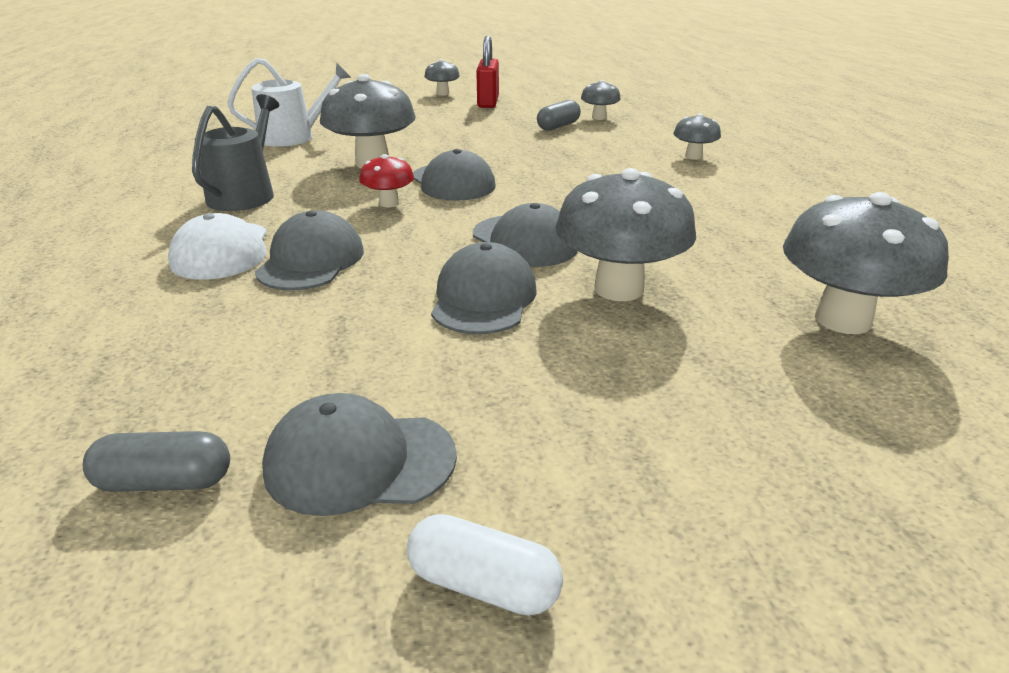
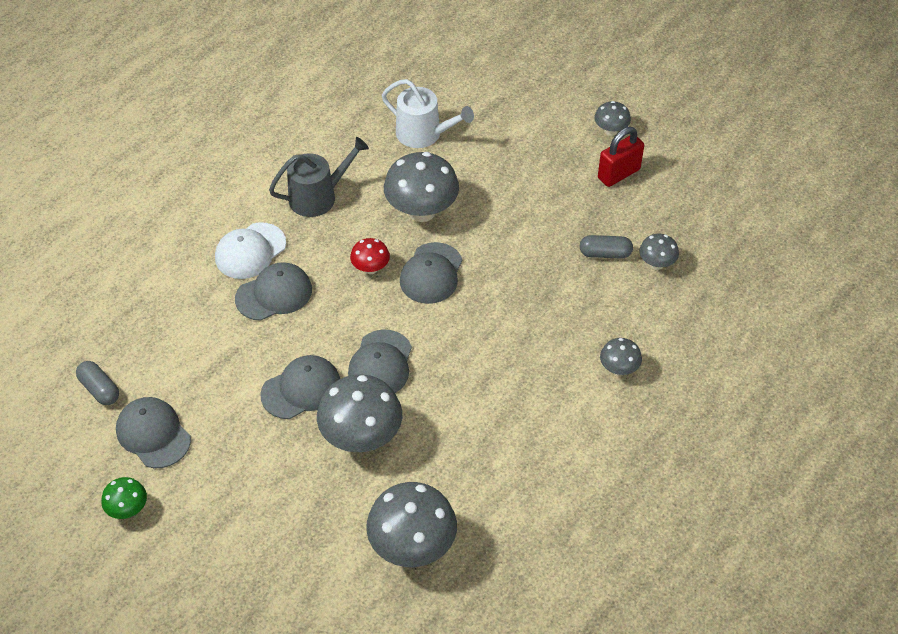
camera: 50 degrees right, 20 degrees up
white capsule [407,514,563,616] -> green mushroom [101,477,147,519]

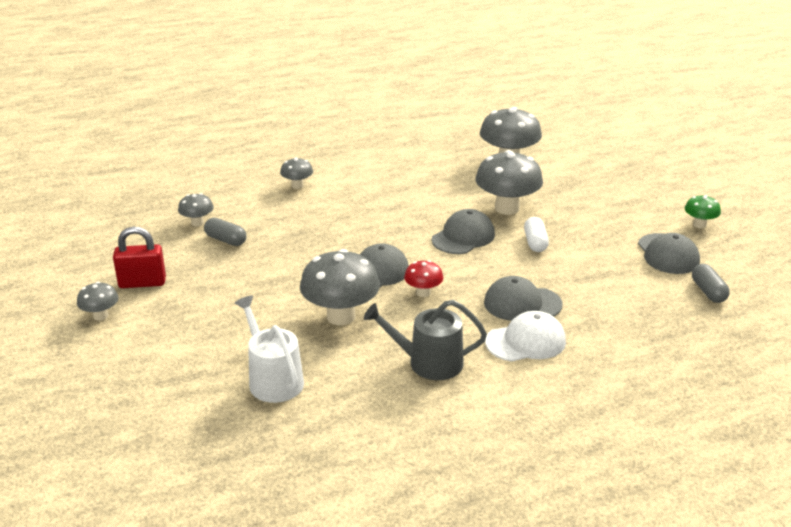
camera: 150 degrees left, 20 degrees down
grey cap [260,355,340,419] -> white capsule [524,217,549,252]

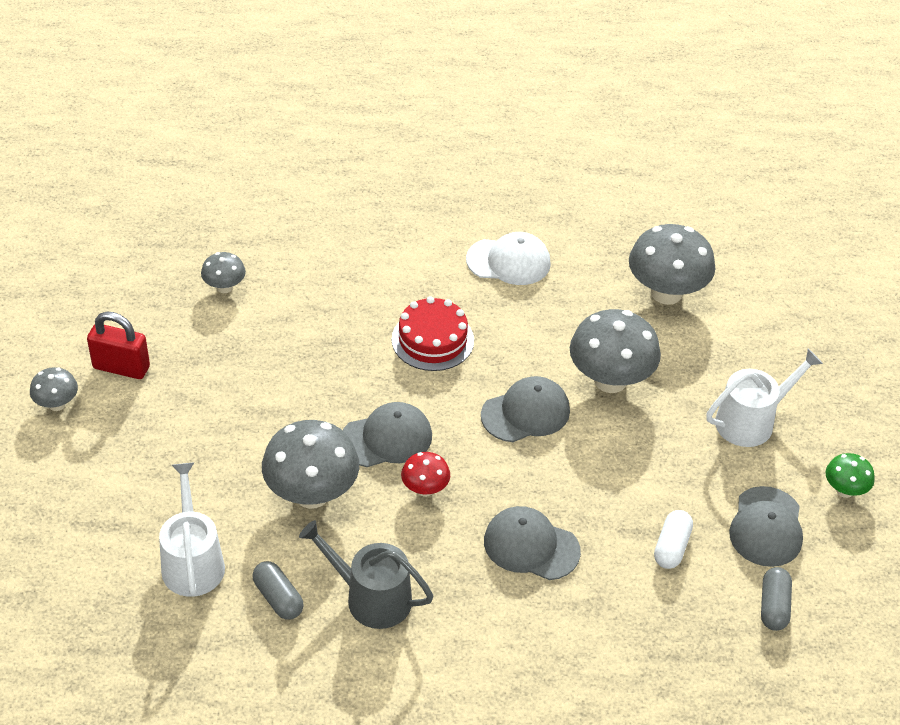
camera: 20 degrees right, 15 degrees up
grey capsule [204,218,247,246] -> grey capsule moved to [252,561,303,620]
grey mushroom [280,157,313,189] -> none
white cap [485,311,566,362] -> white cap moved to [466,232,551,285]
white capsule [524,217,549,252] -> white capsule moved to [654,510,693,569]
none -> red cake [392,296,474,371]
none -> white watering can [706,349,823,447]

